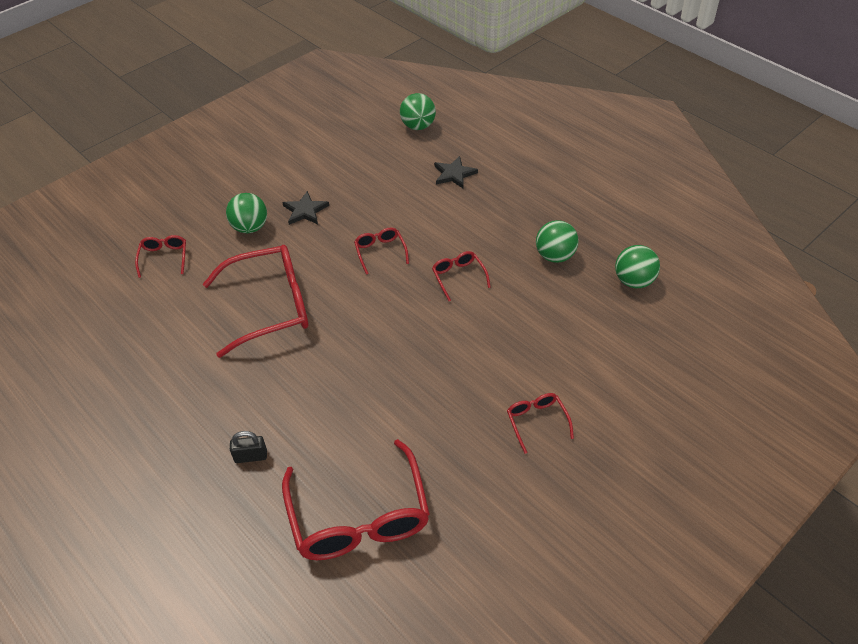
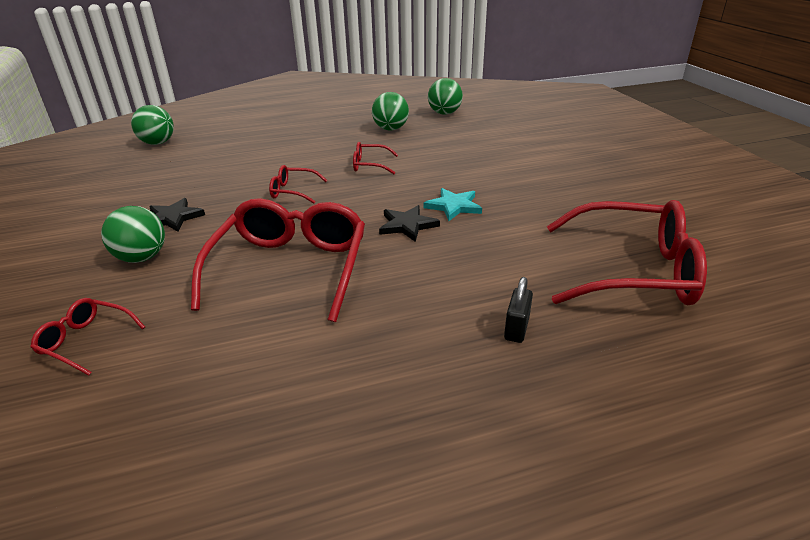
camera: 65 degrees left, 15 degrees down
black star [434,156,478,188] -> black star moved to [379,205,440,242]
red glasses [507,393,574,454] -> none
none -> turquoise star [424,188,482,221]

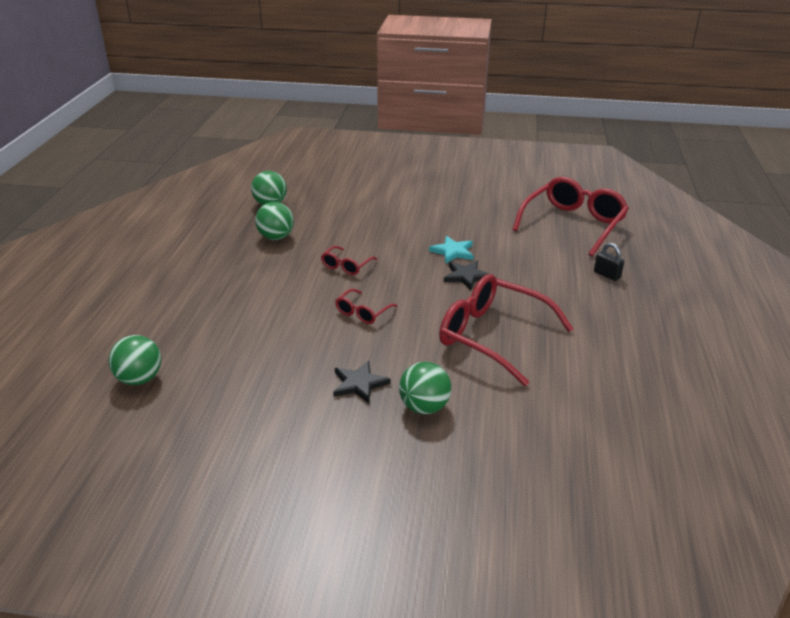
camera: 65 degrees left, 0 degrees up
red glasses [30,298,145,376] -> none

